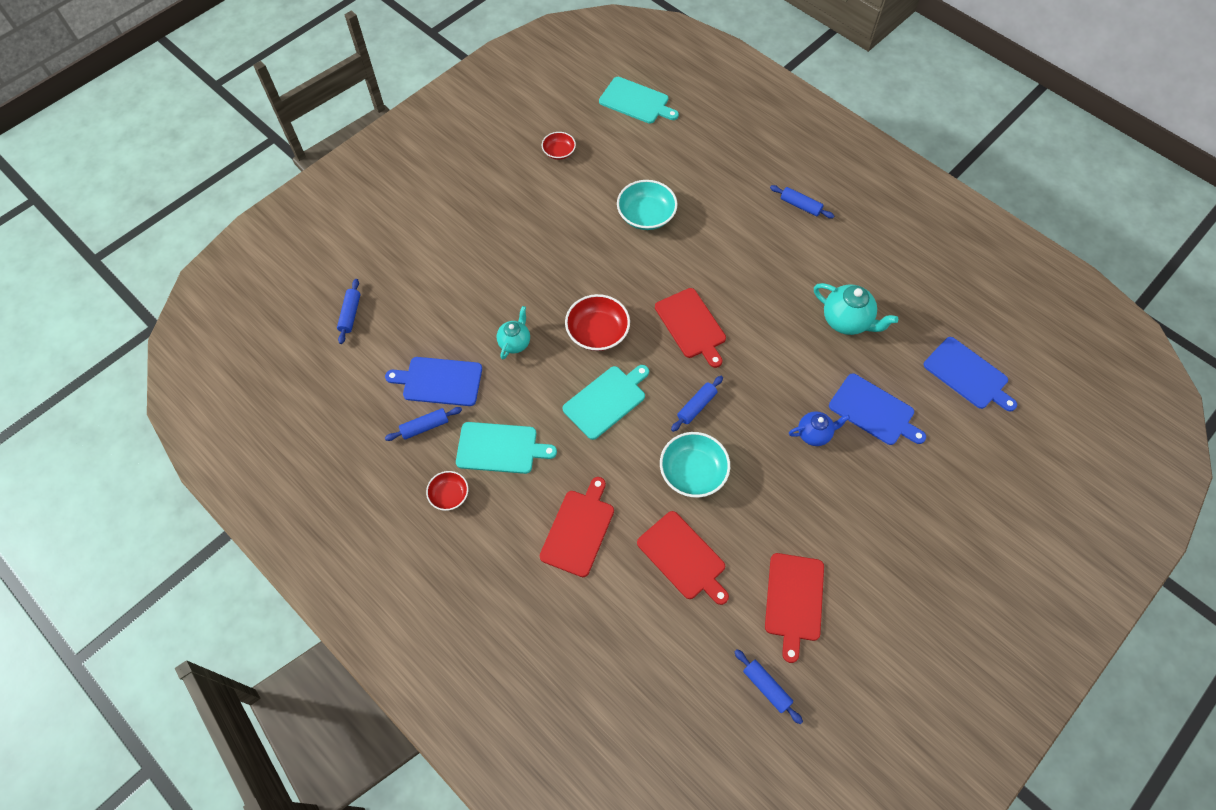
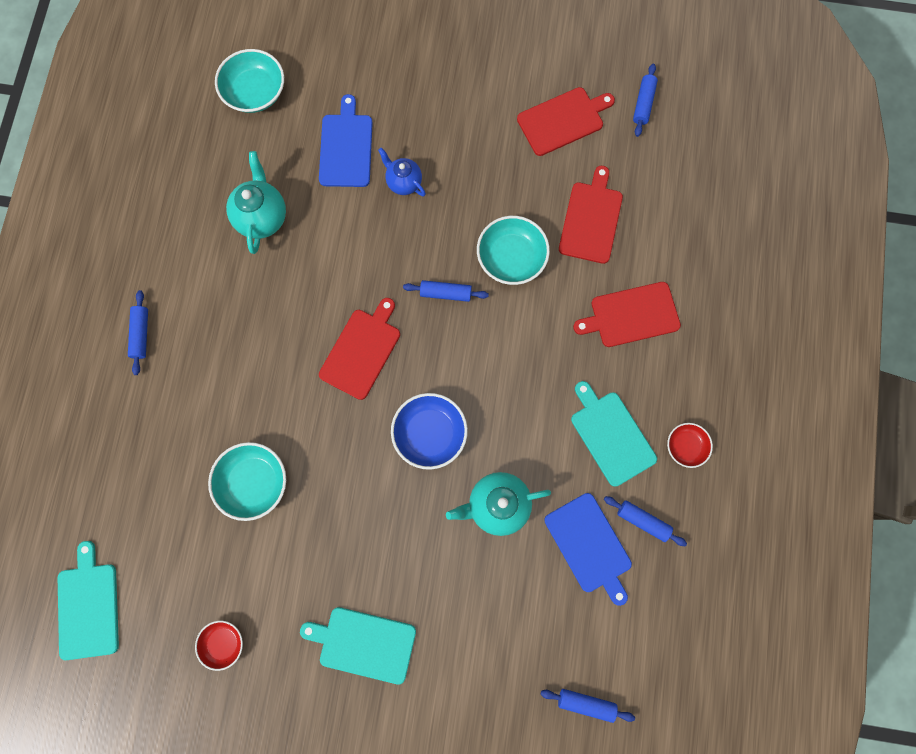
camera: 125 degrees left, 15 degrees up
blue rolling pin [337,279,360,344] -> blue rolling pin turned 45 degrees clockwise [541,689,635,723]
turquoise teapot [497,306,530,359] -> turquoise teapot [446,472,551,536], size x1.55
turquoise cutting board [562,365,649,440] -> turquoise cutting board moved to [300,607,416,685]
red bowl [565,294,630,351] -> blue bowl [391,393,468,470]
blue cutting board [924,337,1017,412] -> turquoise bowl [215,49,284,113]

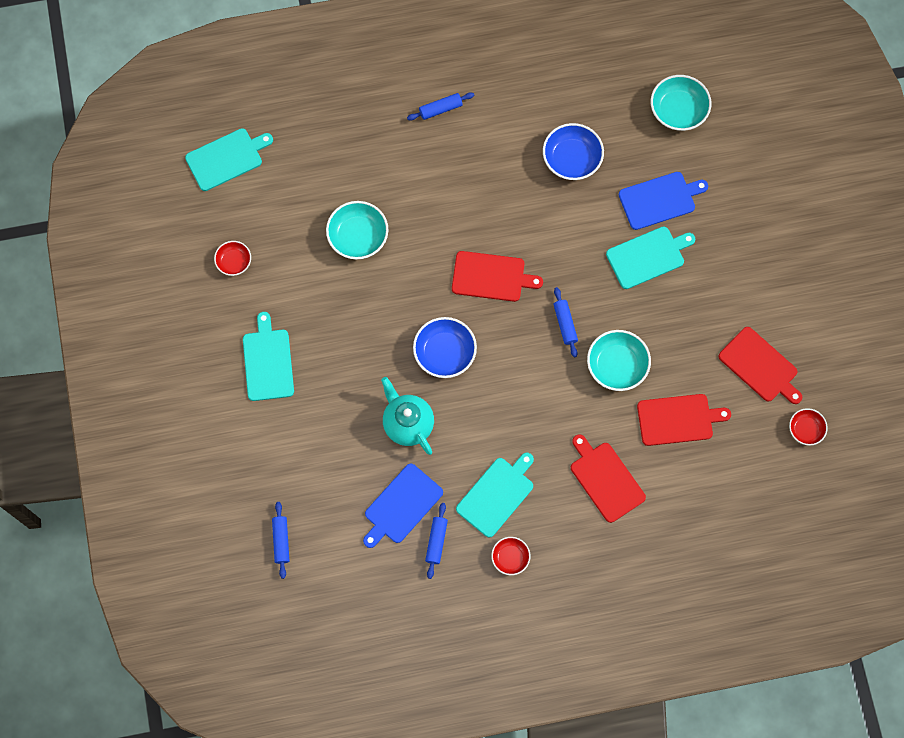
camera: 70 degrees right, 5 degrees down
turquoise teapot [226,151,286,254] -> blue bowl [543,123,604,180]
blue teapot [378,148,426,196] -> turquoise cutting board [606,227,695,289]
blue rolling pin [633,63,658,137] -> red bowl [789,408,828,446]

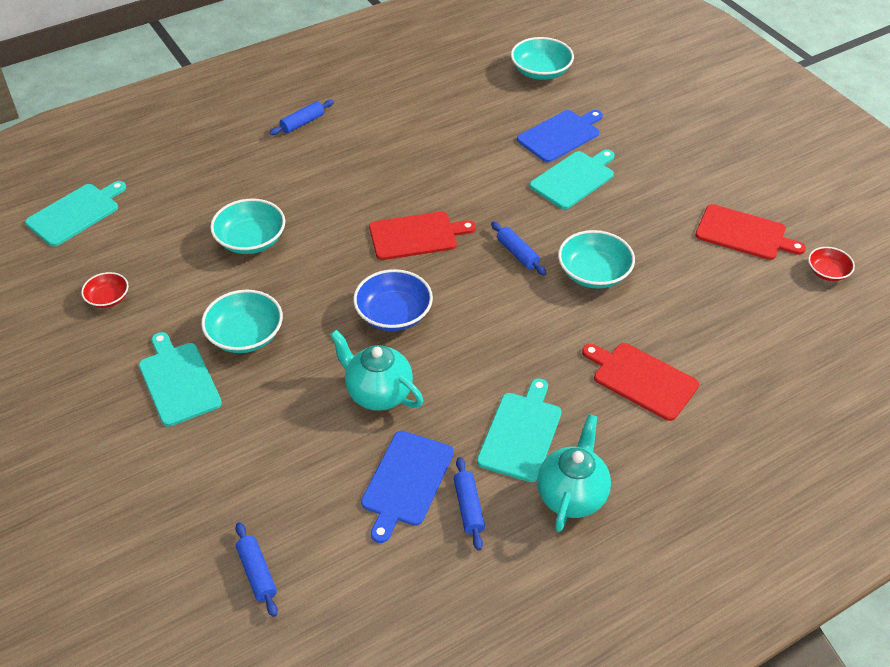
camera: 20 degrees left, 25 degrees down
red bowl [491,537,531,575] -> turquoise teapot [537,414,611,532]
blue bowl [543,123,604,180] -> none
red cutting board [637,394,731,446] -> none
none -> turquoise bowl [201,290,283,353]

